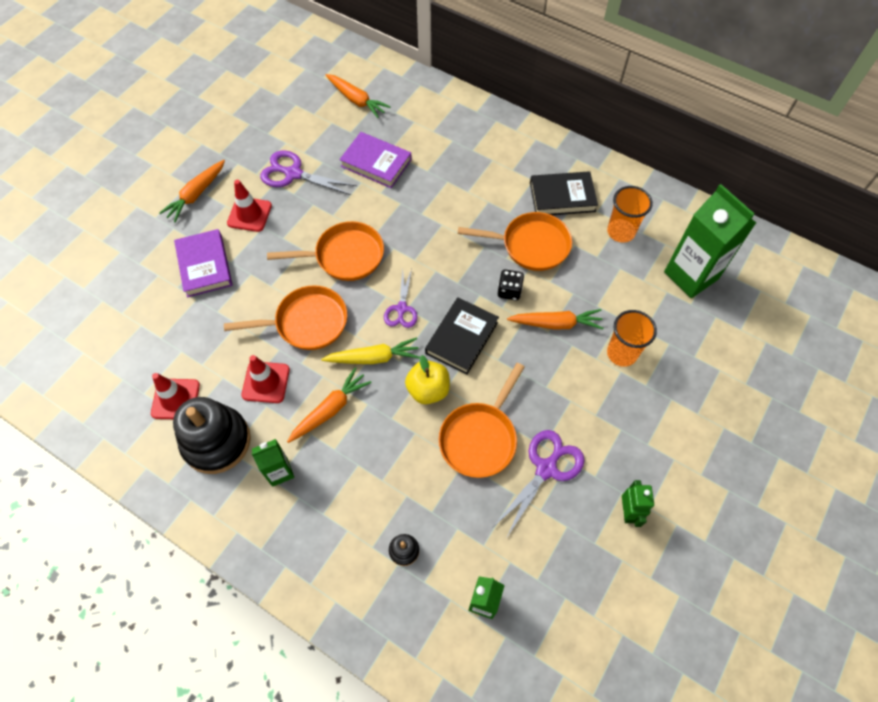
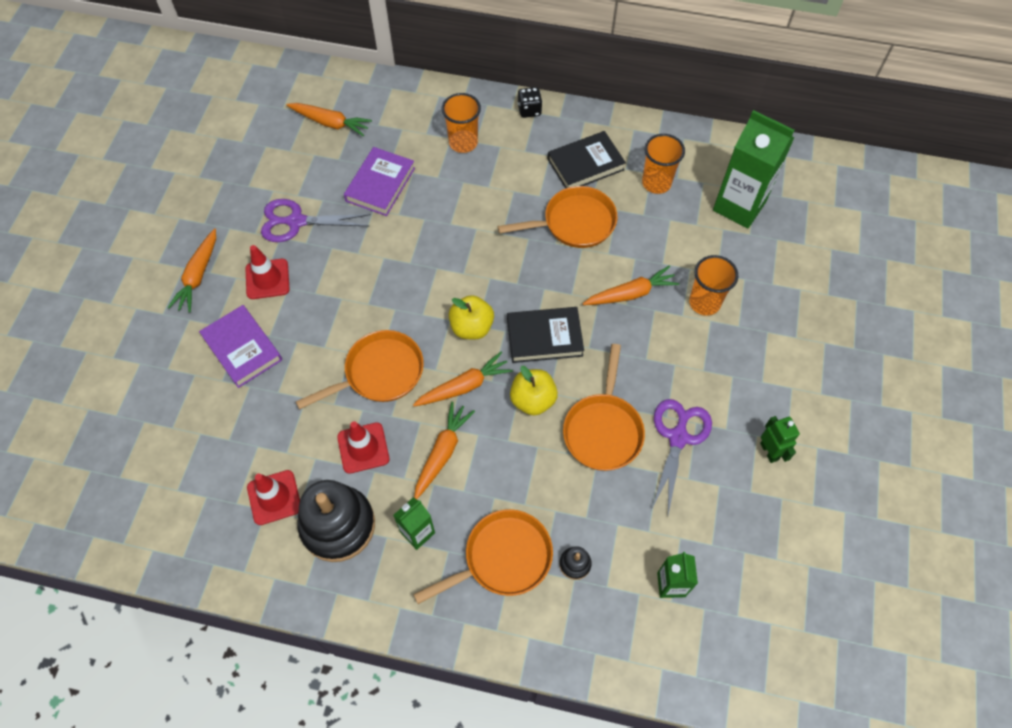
camera: 20 degrees left, 0 degrees up
orange pan [267,221,384,281] -> orange pan moved to [413,509,553,604]
yellow carrot [321,338,420,364] -> orange carrot [413,352,513,406]
purple book [339,132,412,188] -> purple book turned 75 degrees counterclockwise [344,147,415,216]
purple scissors [384,269,418,328] -> yellow apple [449,295,494,340]
black book [425,297,499,375] -> black book turned 75 degrees clockwise [507,307,584,363]
black dice [498,269,524,301] -> black dice moved to [517,87,542,118]
none -> orange cup [441,93,481,153]

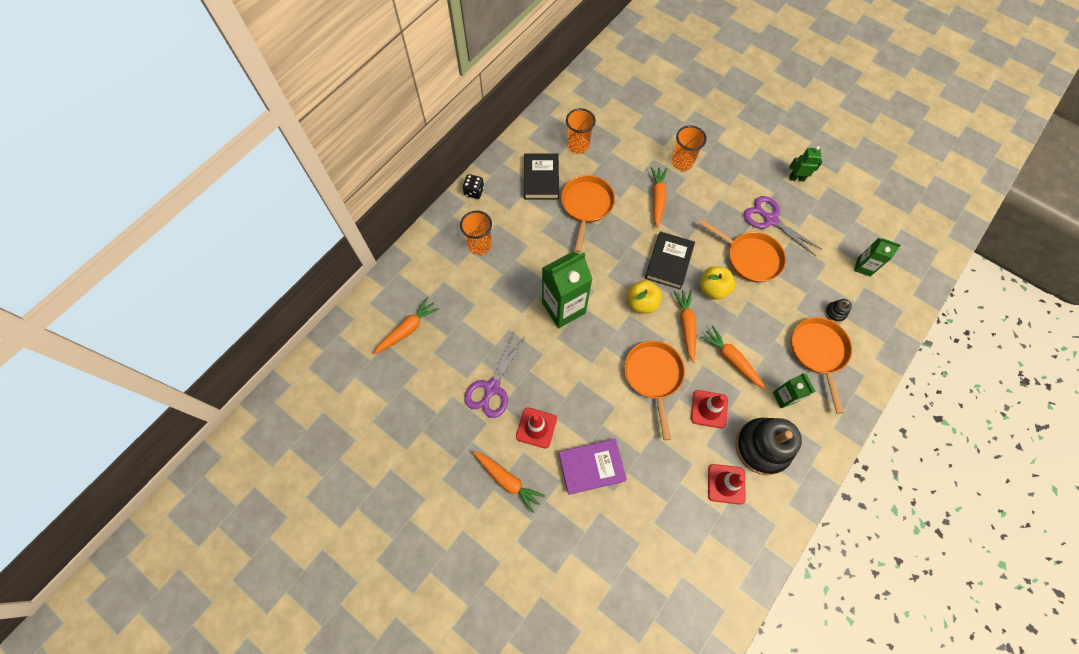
camera: 65 degrees left, 5 degrees up
purple book [344,147,415,216] -> none
green carton [713,110,794,228] -> green carton moved to [542,251,592,328]

